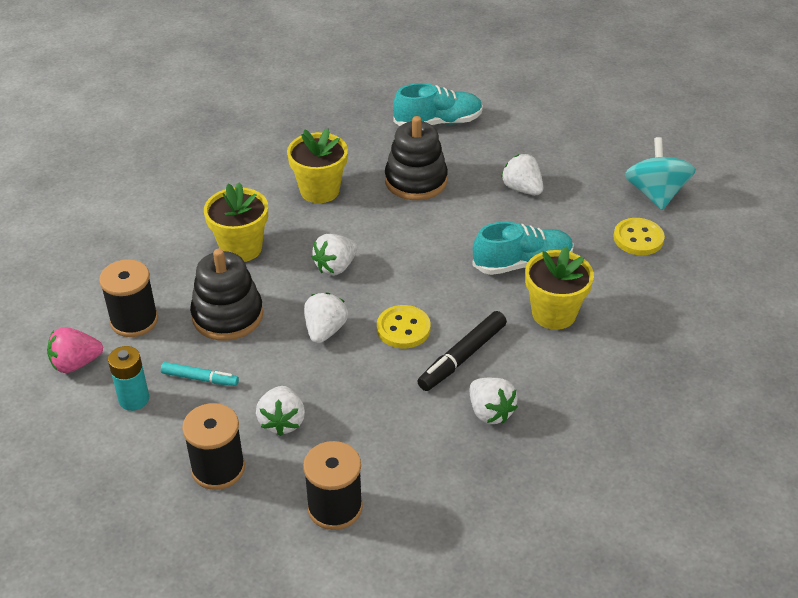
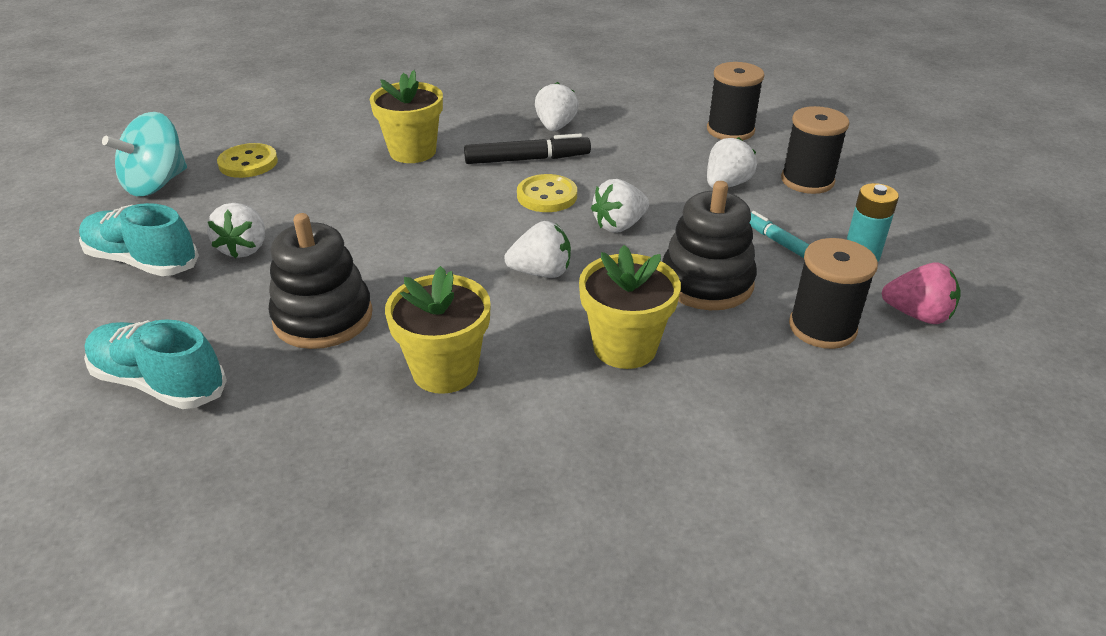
camera: 140 degrees left, 5 degrees down
turquoise shoe [472,222,574,275] -> turquoise shoe moved to [79,203,199,276]

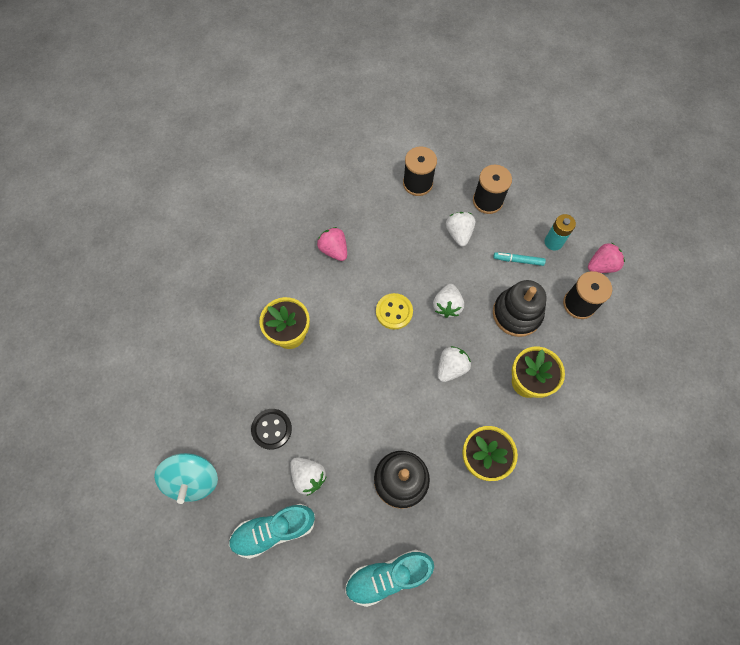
camera: 45 degrees left, 30 degrees up
yellow button [217,143,278,178] -> none
black marker [464,133,591,164] -> none
white strawberry [535,82,579,131] -> pink strawberry [317,227,347,261]
none -> black button [251,409,292,450]

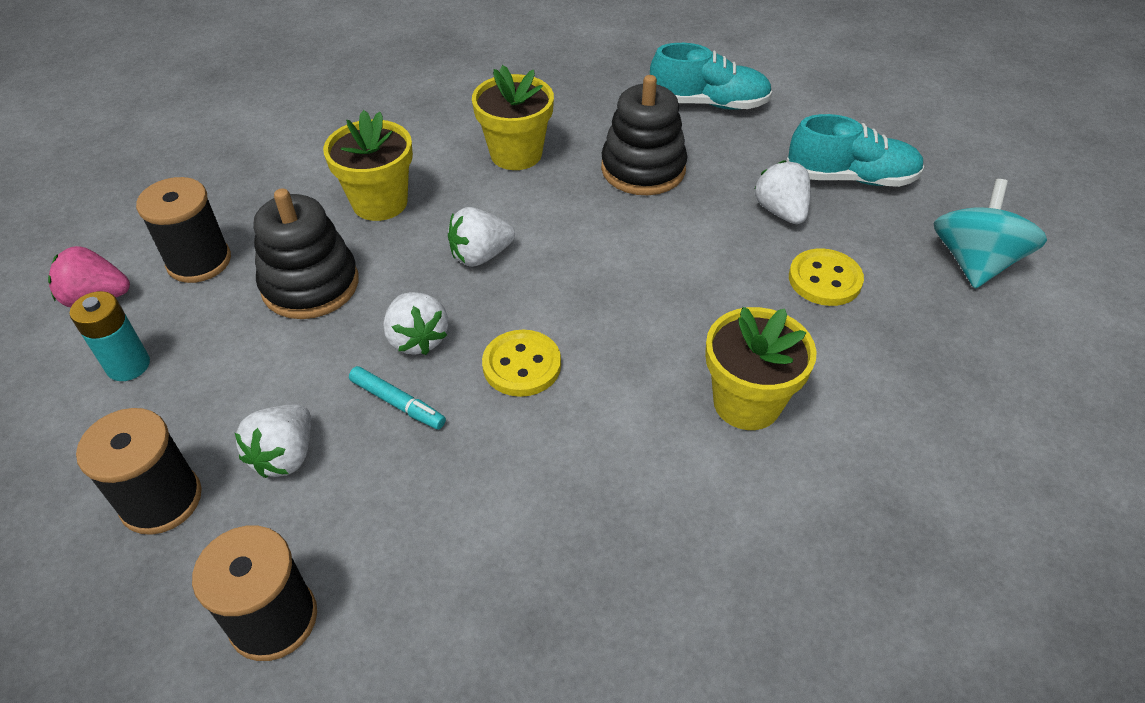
camera: 155 degrees left, 20 degrees down
black button [251,409,292,450] -> yellow button [789,248,864,306]
pink strawberry [317,227,347,261] -> none
white strawberry [433,284,464,318] -> white strawberry turned 120 degrees clockwise [383,292,448,355]
turquoise marker [493,252,546,266] -> turquoise marker moved to [349,366,446,429]

